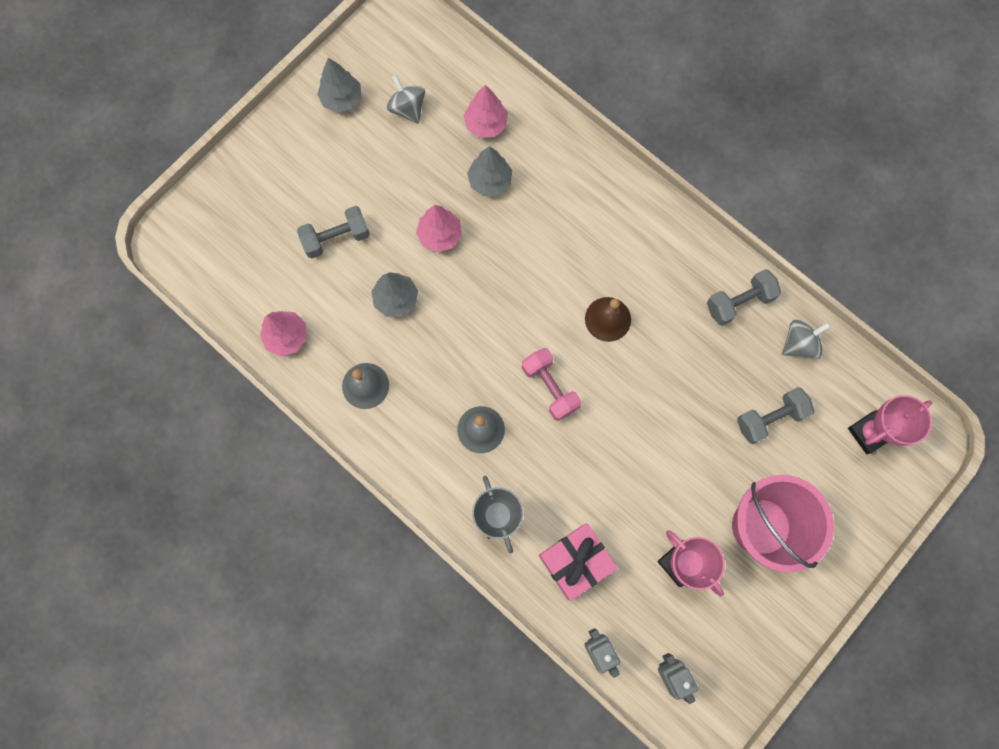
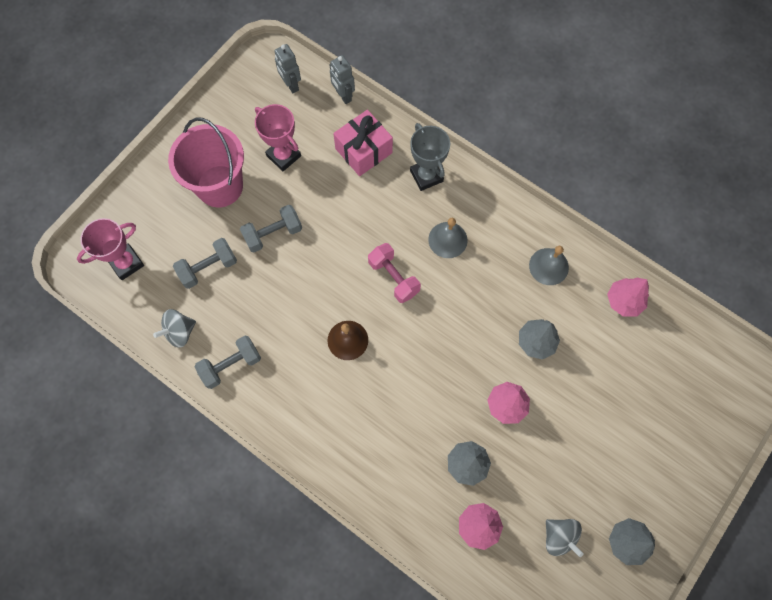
camera: 175 degrees right, 5 degrees down
grey dumbbell [297,206,370,258] -> grey dumbbell moved to [240,205,302,252]

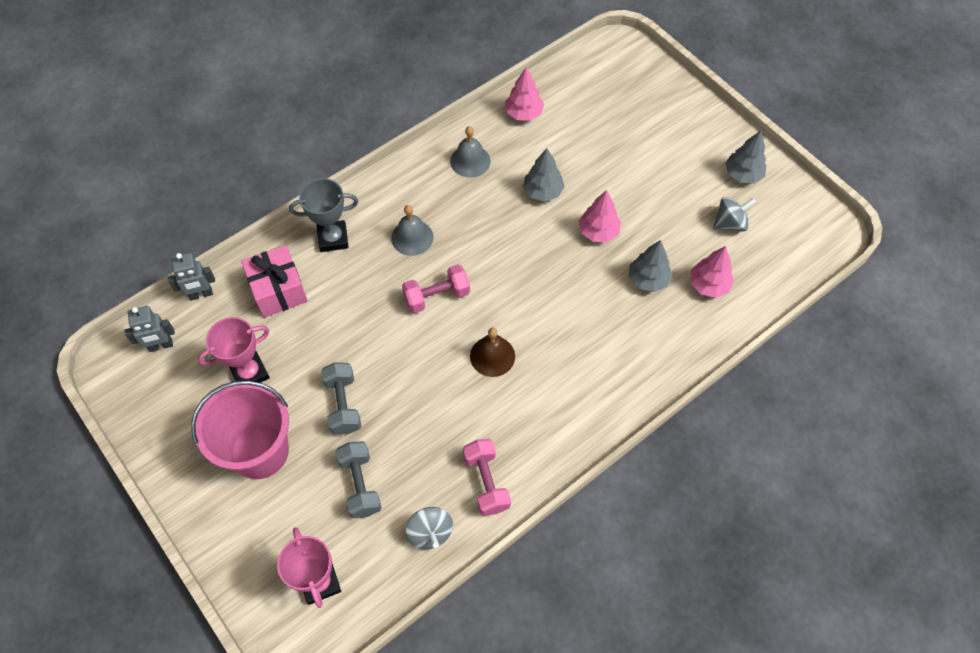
camera: 75 degrees left, 10 degrees down
grey dumbbell [195,336,261,389] -> pink dumbbell [463,439,511,516]

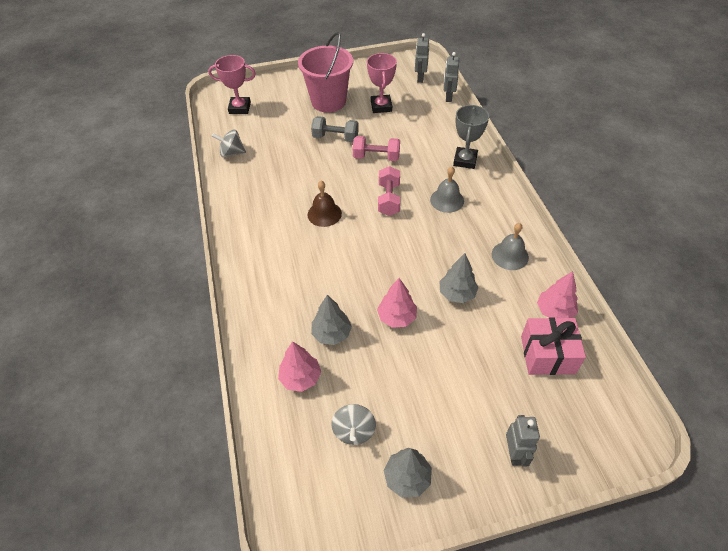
camera: 115 degrees right, 10 degrees down
pink gift [241,245,308,318] -> pink gift moved to [521,317,586,375]
grey dumbbell [336,441,381,518] -> none
pink dumbbell [463,439,511,516] -> pink dumbbell moved to [353,136,400,161]
none -> grey robot [506,415,540,467]

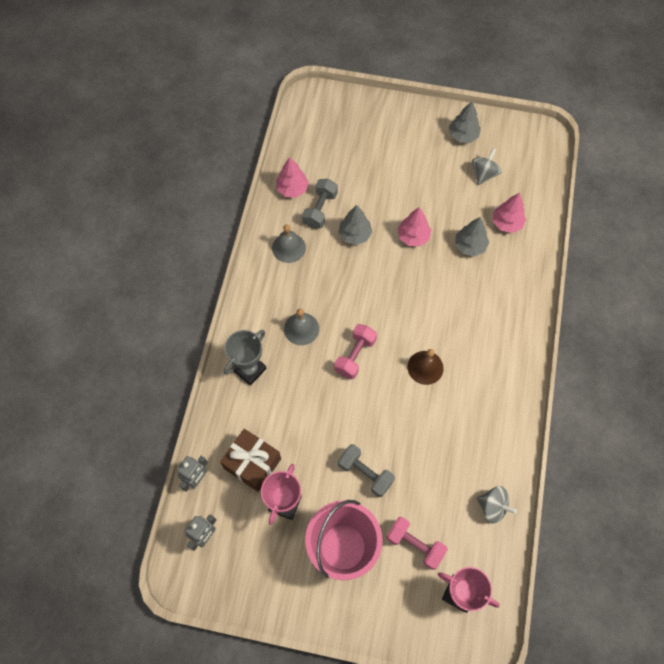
camera: 155 degrees left, 15 degrees up
pink dumbbell [353,136,400,161] -> pink dumbbell moved to [386,517,448,570]
grey robot [506,415,540,467] -> none
pink gift [521,317,586,375] -> none
none -> brown gift [220,429,281,492]
none -> grey dumbbell [302,179,338,229]

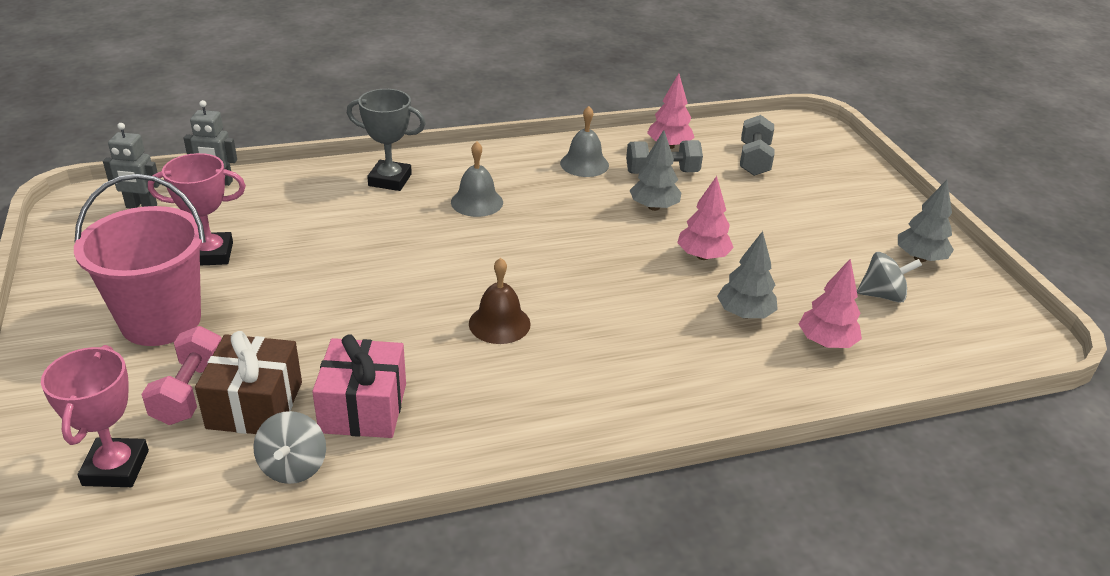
camera: 60 degrees right, 30 degrees down
brown gift [220,429,281,492] -> brown gift moved to [195,331,302,434]
pink dumbbell [334,324,377,379] -> none
grey dumbbell [338,444,395,497] -> grey dumbbell moved to [740,115,774,176]
none -> pink gift [312,334,406,438]

